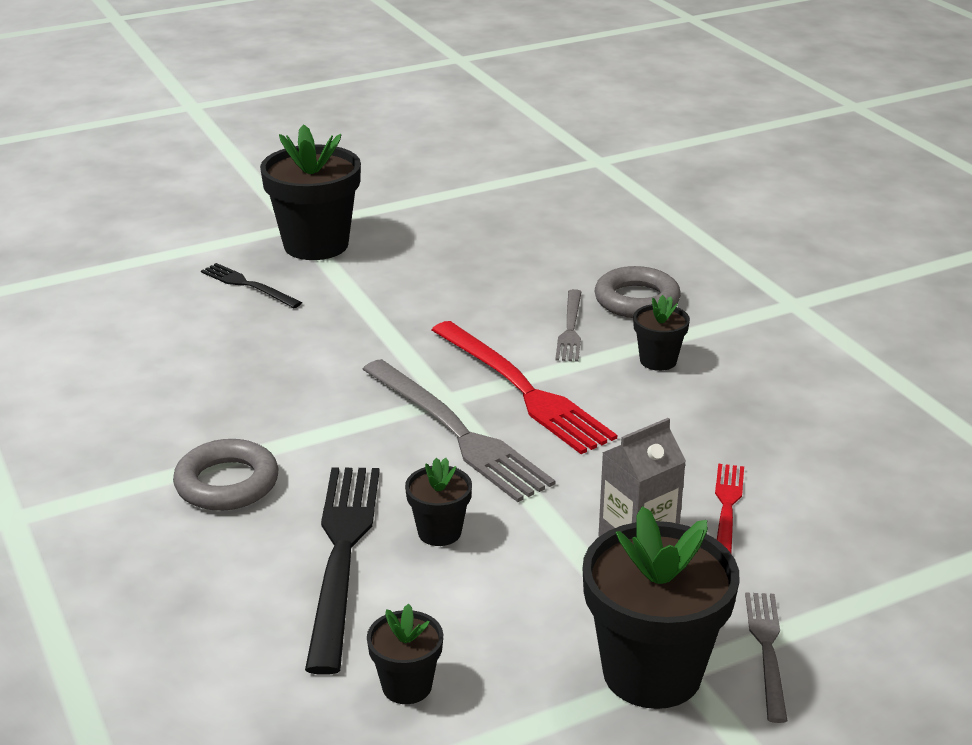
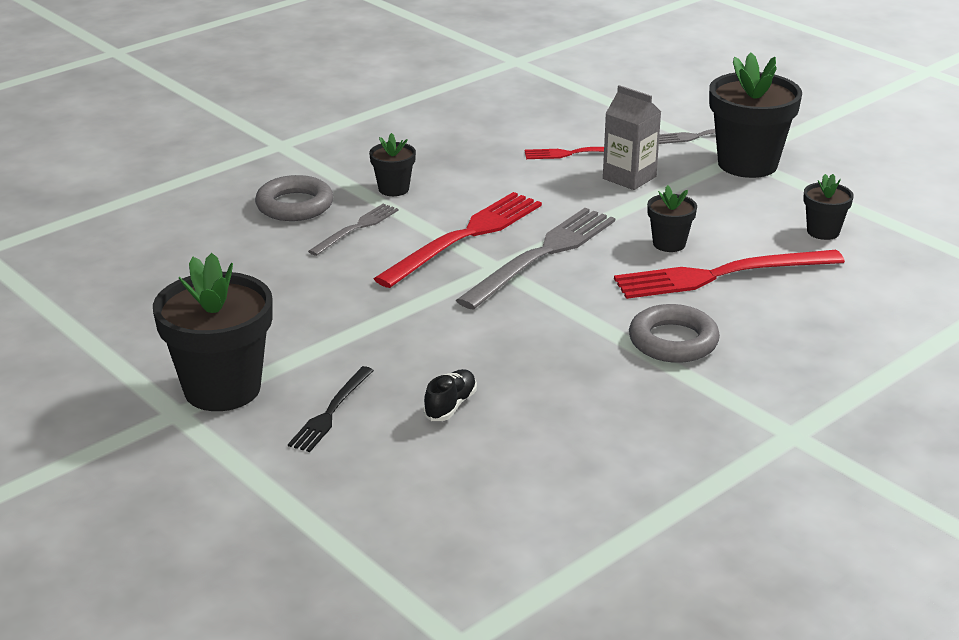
camera: 105 degrees left, 0 degrees up
black fork [305,467,380,675] -> red fork [614,250,845,299]
grey fork [555,289,581,362] -> grey fork turned 45 degrees counterclockwise [308,203,399,256]
none -> black shoe [423,369,477,421]

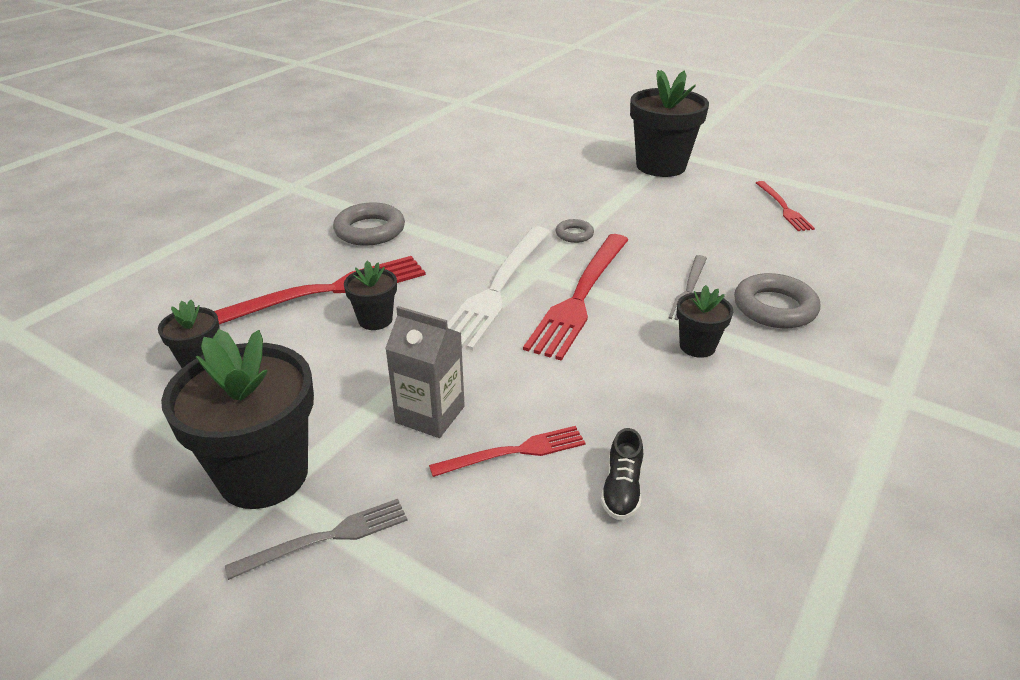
camera: 165 degrees right, 5 degrees up
black fork [288,366,374,452] -> none
black shoe [423,369,477,421] -> black shoe moved to [601,428,643,520]
grey fork [456,208,615,310] -> white fork [447,226,550,350]
none -> grey ring [556,219,594,243]
none -> red fork [756,181,815,231]

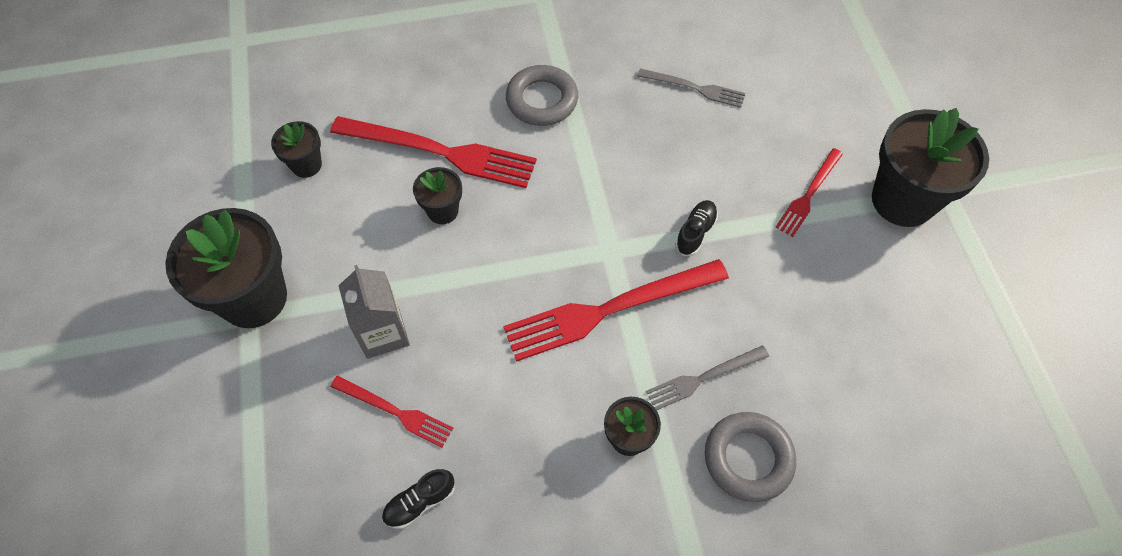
camera: 45 degrees right, 25 degrees up
grey fork [225,499,408,580] -> grey fork moved to [637,68,746,108]
white fork [447,226,550,350] -> none
grey ring [556,219,594,243] -> black shoe [675,200,718,256]
red fork [756,181,815,231] -> red fork moved to [775,148,843,237]

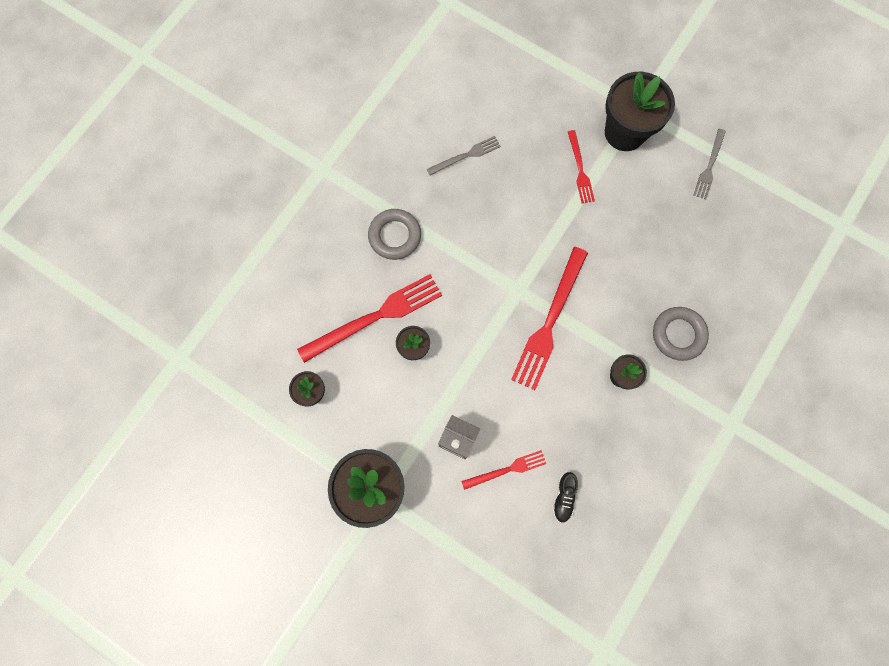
camera: 45 degrees left, 15 degrees up
grey fork [646,345,769,410] -> grey fork moved to [694,129,726,200]
black shoe [675,200,718,256] -> none

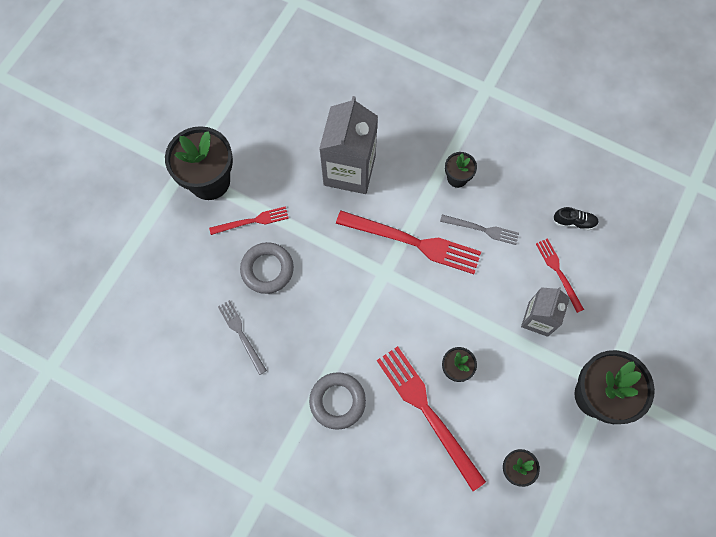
camera: 95 degrees left, 5 degrees down
grey ring [653,307,709,361] -> grey ring moved to [240,242,294,294]
grey fork [694,129,726,200] -> grey fork moved to [440,215,519,245]
none -> grey carton [319,96,378,194]

